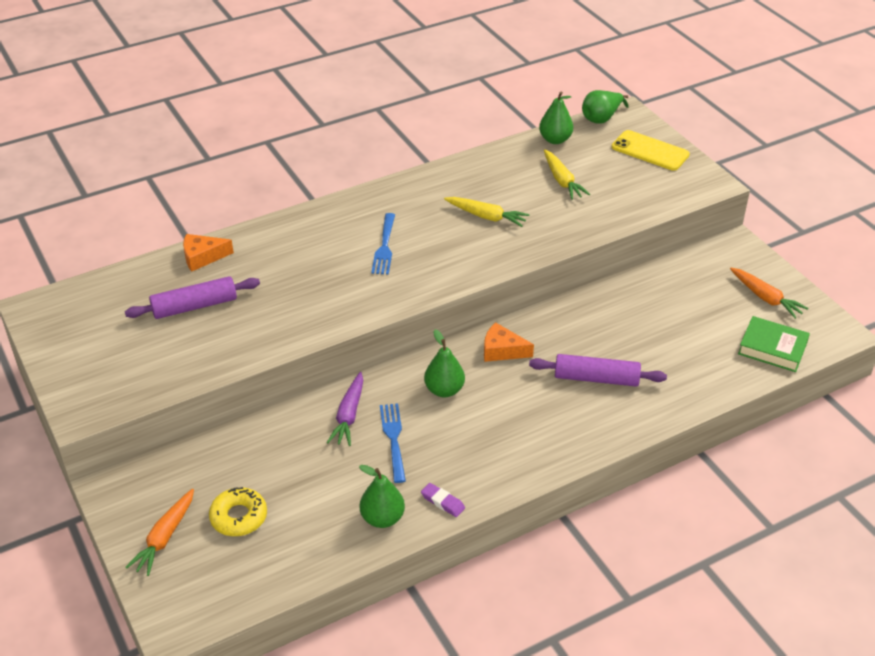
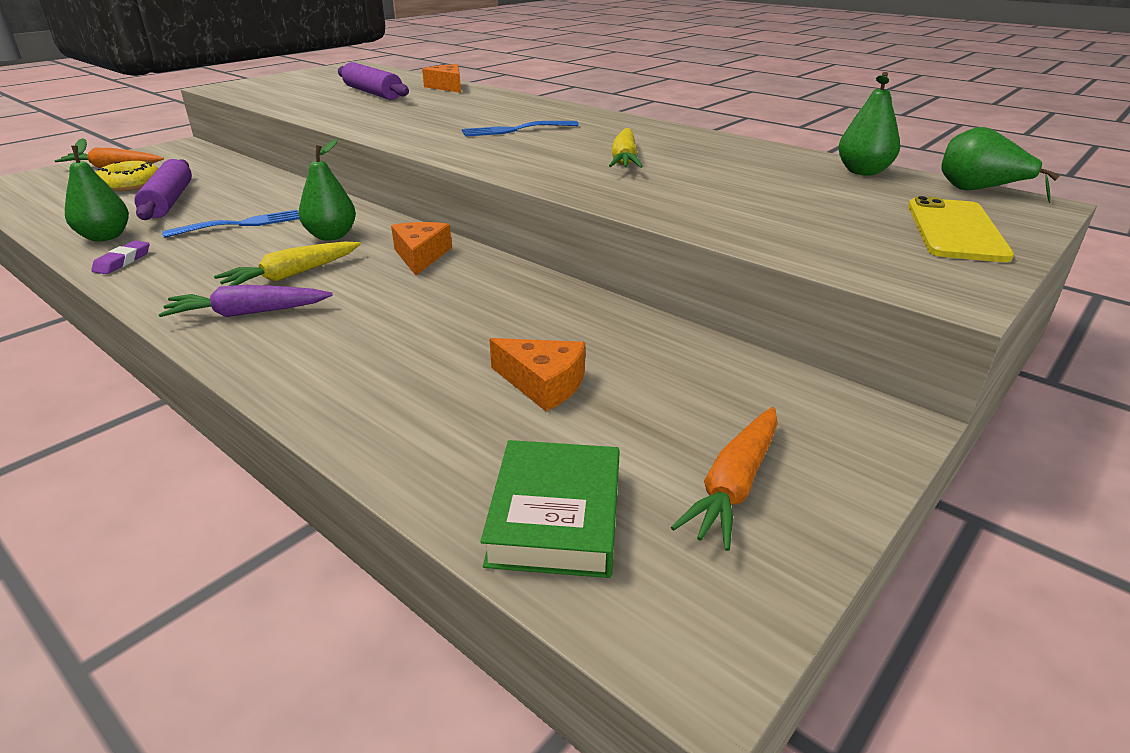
camera: 70 degrees right, 10 degrees down
purple carrot [327,372,363,446] -> purple carrot moved to [158,285,333,317]
purple rolling pin [529,354,667,387] -> purple rolling pin moved to [134,159,192,220]
yellow carrot [544,149,590,200] -> yellow carrot moved to [214,242,361,286]
none -> orange cheese [490,338,585,411]

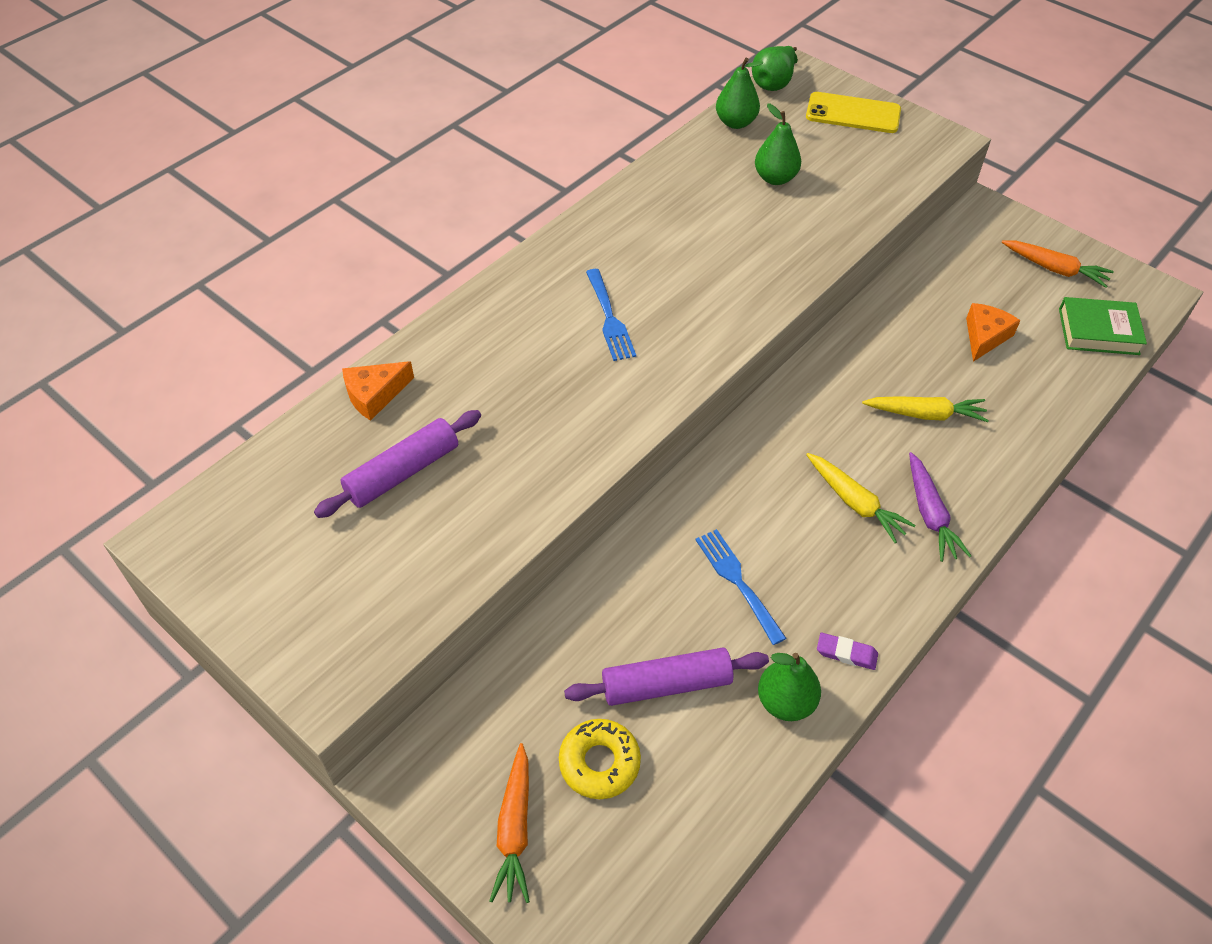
camera: 90 degrees left, 20 degrees up
green pear [299,139,356,241] -> green pear moved to [755,103,801,185]
orange cheese [391,222,452,276] -> none
yellow carrot [609,128,643,168] -> yellow carrot moved to [862,396,989,422]

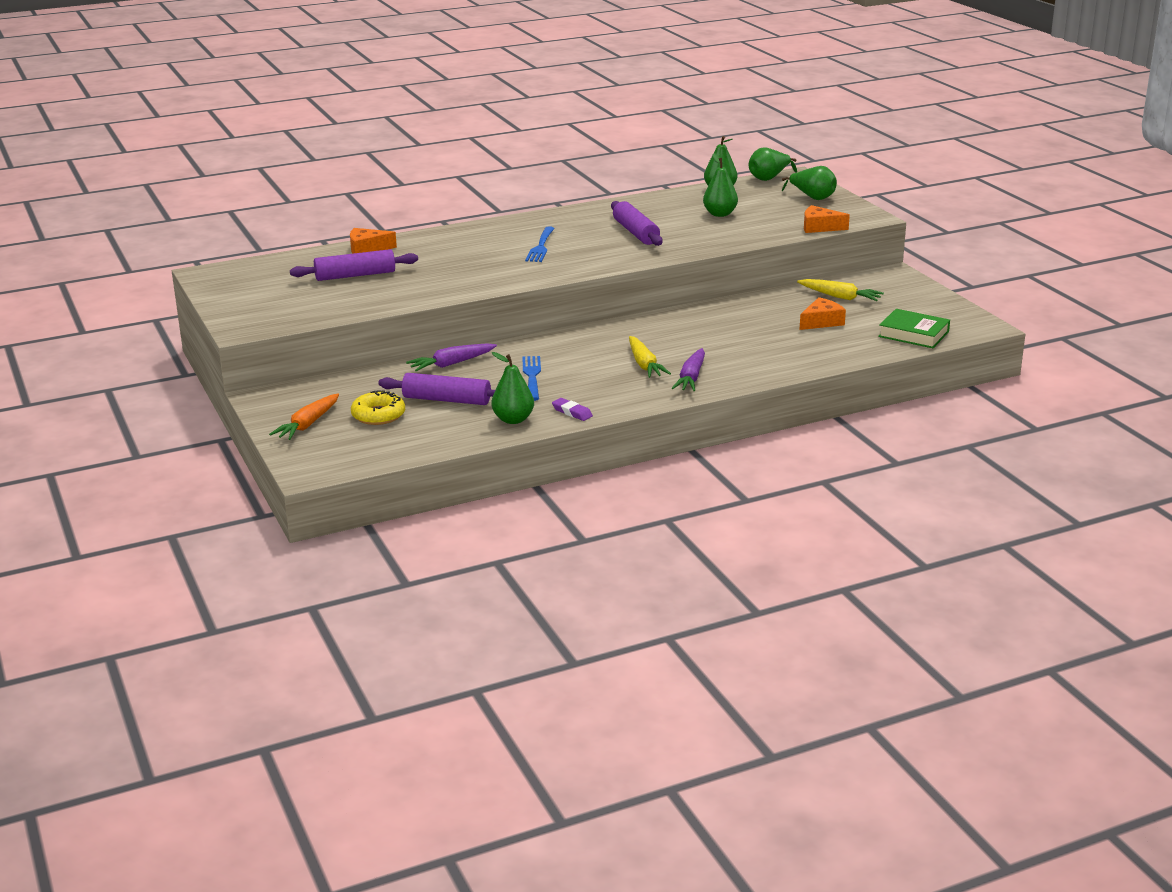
camera: 25 degrees right, 25 degrees down
yellow phone [806,92,901,133] -> green pear [782,166,837,200]
yellow carrot [862,396,989,422] -> yellow carrot moved to [797,279,884,301]
orange carrot [1001,240,1114,288] -> none
none -> purple carrot [406,344,497,371]
none -> purple rolling pin [611,201,663,246]
none -> orange cheese [804,205,850,233]

